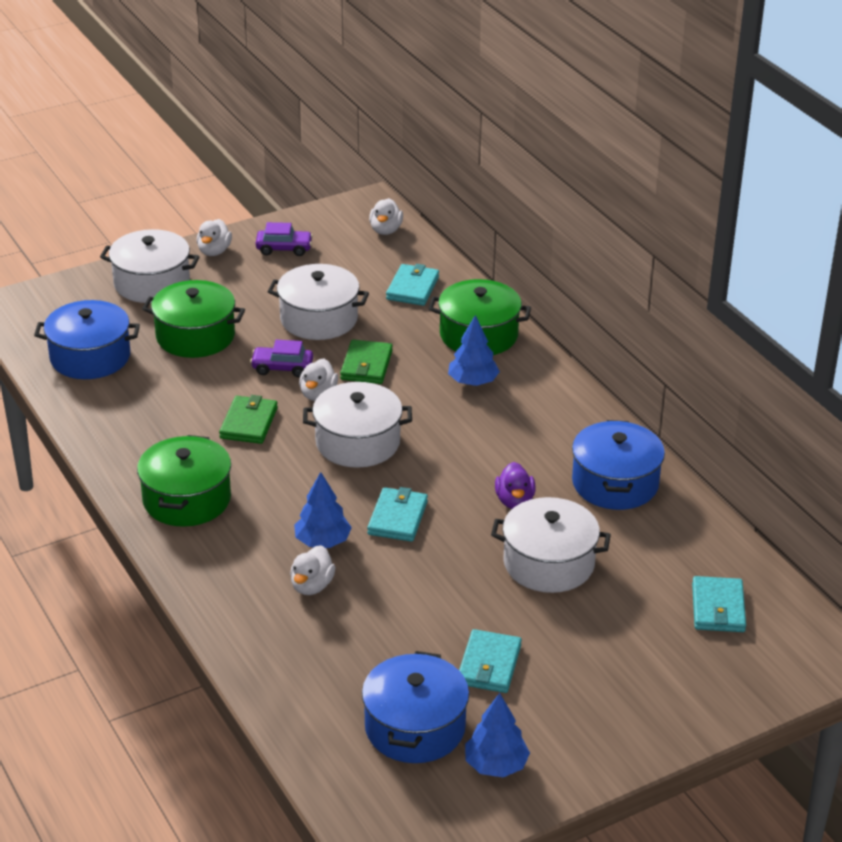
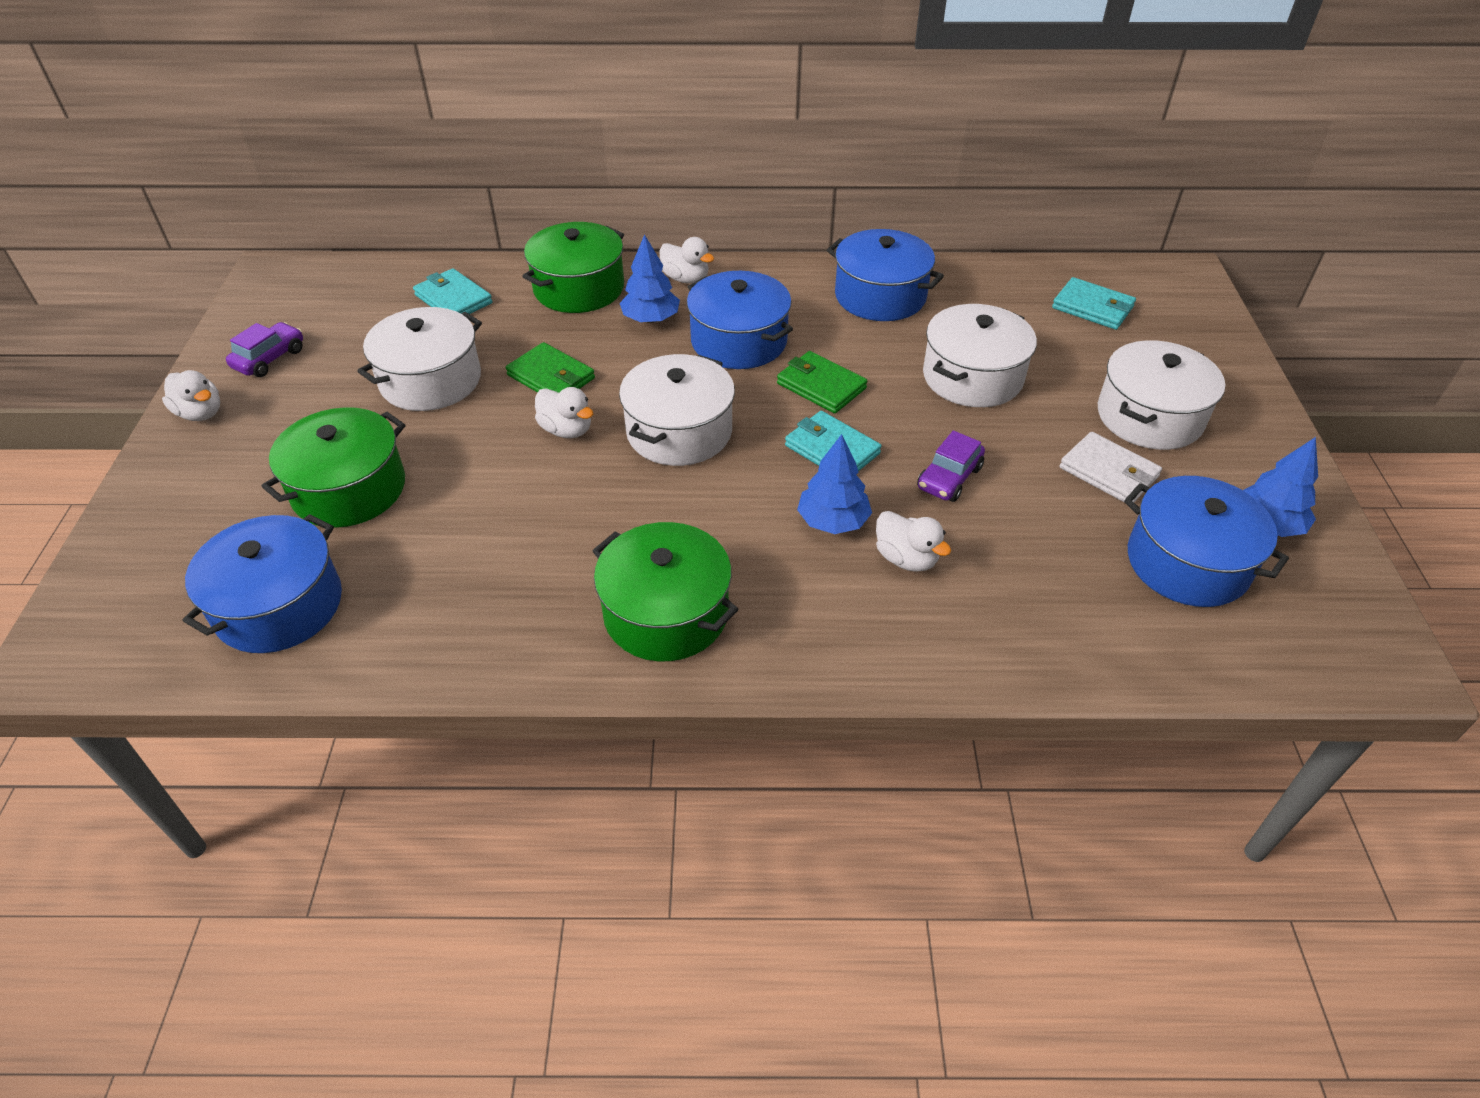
camera: 60 degrees left, 10 degrees up
white pot [100,229,199,303] -> white pot moved to [1098,340,1225,450]
green wallet [219,395,278,444] -> green wallet moved to [777,351,867,413]
purple car [250,340,313,377] -> purple car moved to [917,431,985,502]
white duck [369,198,403,235] -> white duck moved to [659,237,714,283]
turquoise wallet [459,629,522,693] -> white wallet [1059,432,1162,503]
purple duck [495,462,536,509] -> none
none -> blue pot [687,271,793,369]

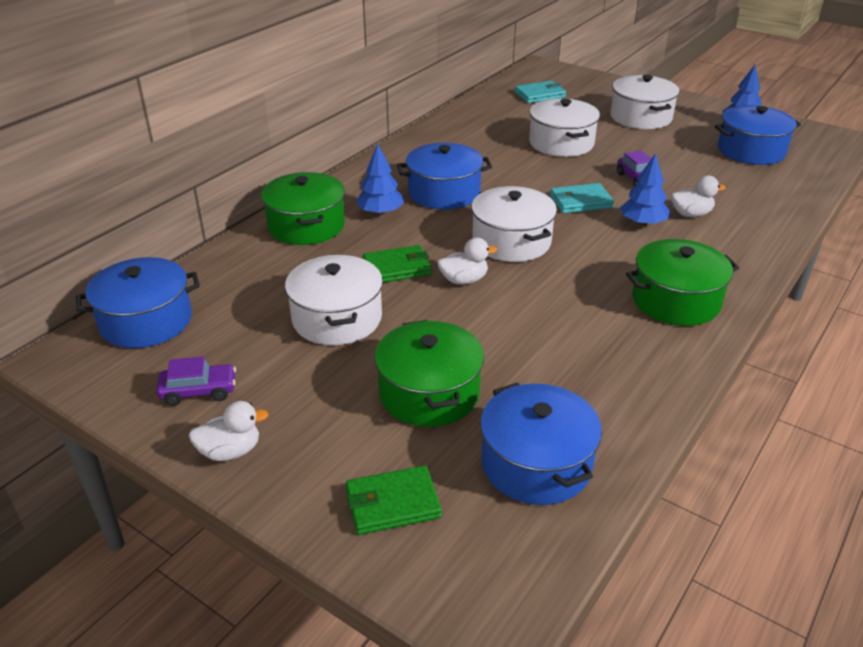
camera: 55 degrees left, 10 degrees down
purple car [226,322,303,377] -> purple car turned 105 degrees clockwise [156,357,236,406]
turquoise wallet [413,268,493,314] -> none
white duck [659,237,714,283] -> none
green wallet [777,351,867,413] -> green wallet moved to [346,465,442,535]
blue pot [827,229,944,321] -> blue pot moved to [76,257,200,348]
white wallet [1059,432,1162,503] -> none

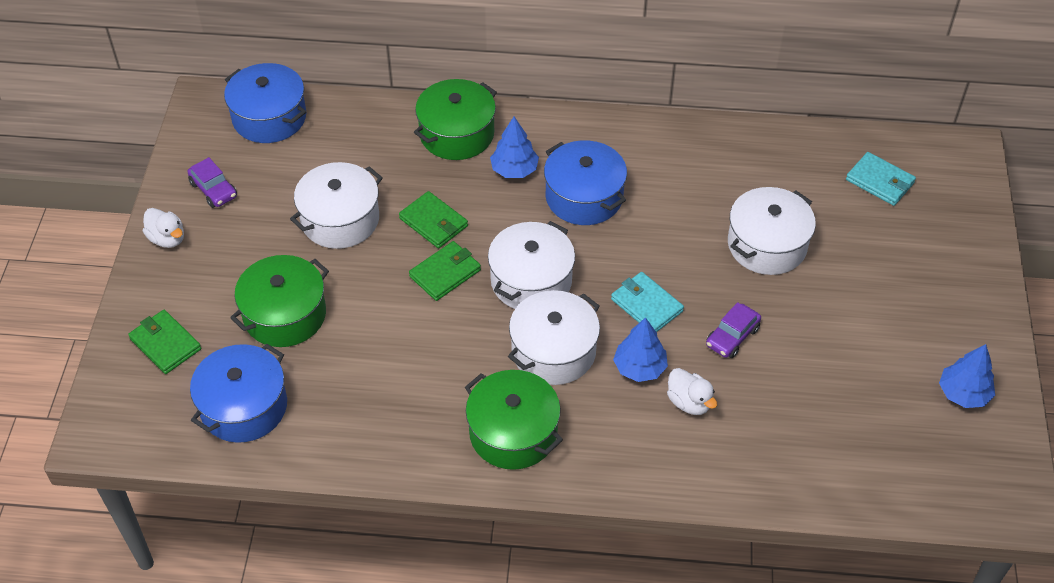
camera: 60 degrees right, 15 degrees up
white duck [437,237,497,285] -> green wallet [409,241,481,301]
white pot [610,75,679,129] -> white pot moved to [508,290,600,385]
blue pot [715,105,801,165] -> none

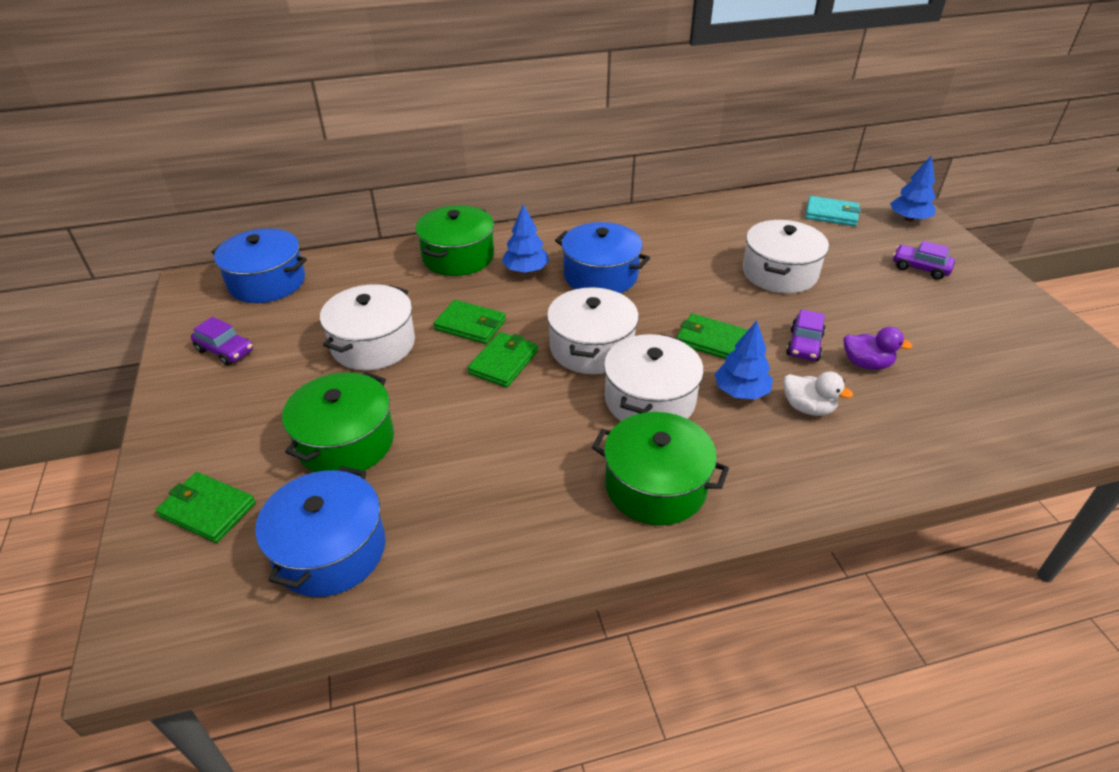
camera: 20 degrees left, 10 degrees down
white duck [143,208,184,248] -> none
turquoise wallet [611,272,684,332] -> green wallet [676,314,748,359]
blue tree [939,344,995,408] -> blue tree moved to [890,155,936,221]
none -> purple duck [844,327,913,370]
none -> purple car [893,241,955,280]

